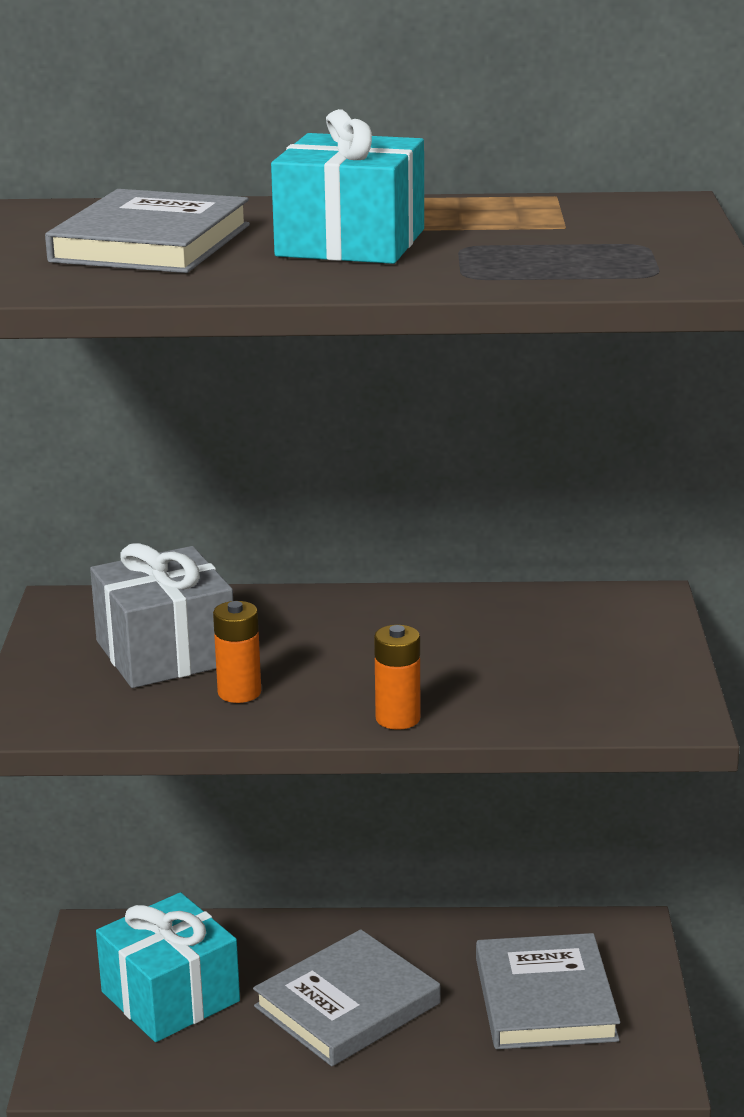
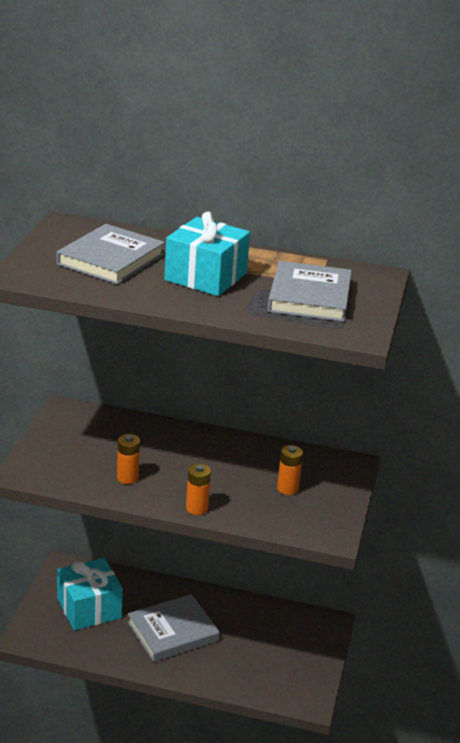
camera: 10 degrees right, 5 degrees up
grey gift [90,543,233,688] -> none
grey book [476,933,620,1049] -> grey book moved to [267,261,352,322]
none -> orange battery [277,445,303,495]

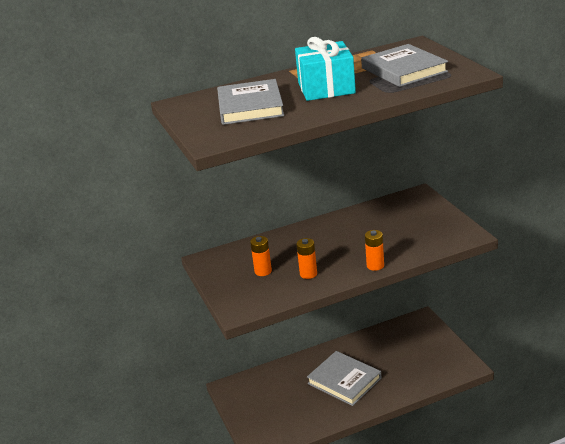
camera: 30 degrees left, 0 degrees up
turquoise gift [57,558,123,630] -> none
grey book [127,594,219,662] -> grey book turned 75 degrees counterclockwise [307,351,381,406]
orange battery [277,445,303,495] -> orange battery moved to [250,236,272,276]

